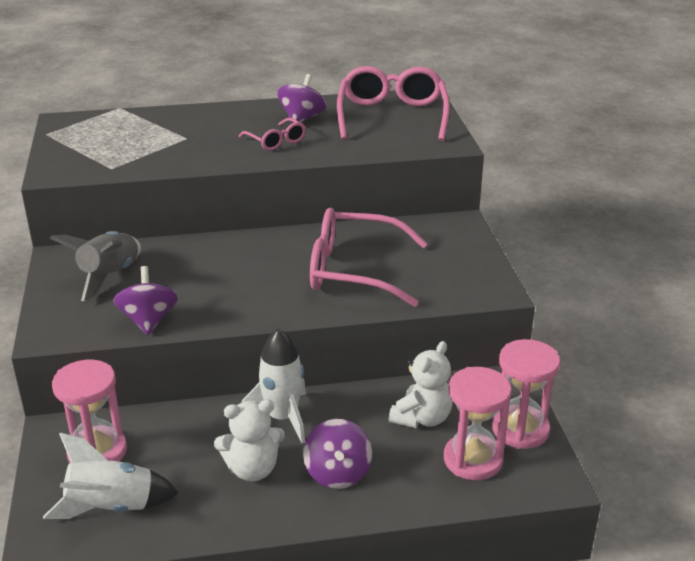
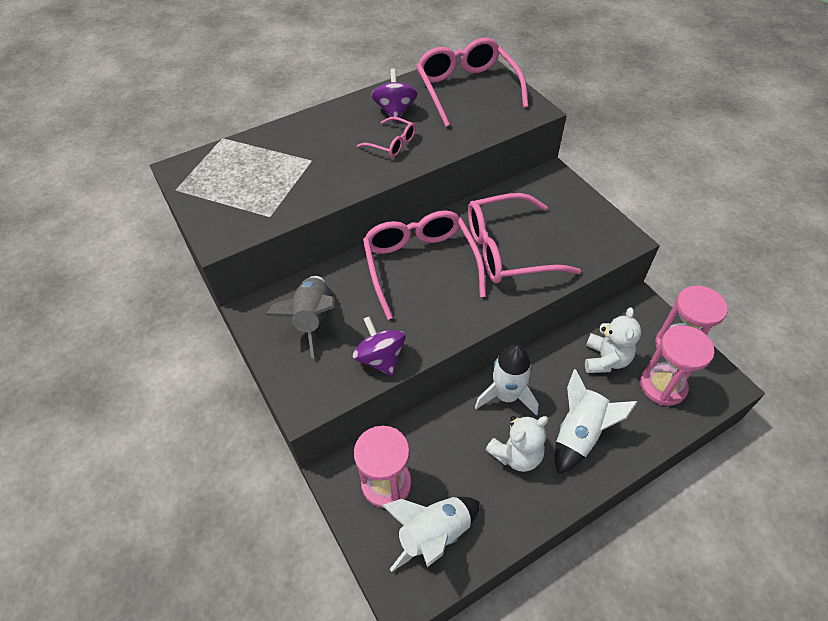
camera: 20 degrees left, 20 degrees up
purple spinning top [303,419,372,489] -> white rocket [555,369,637,474]
none -> pink glasses [363,210,486,320]

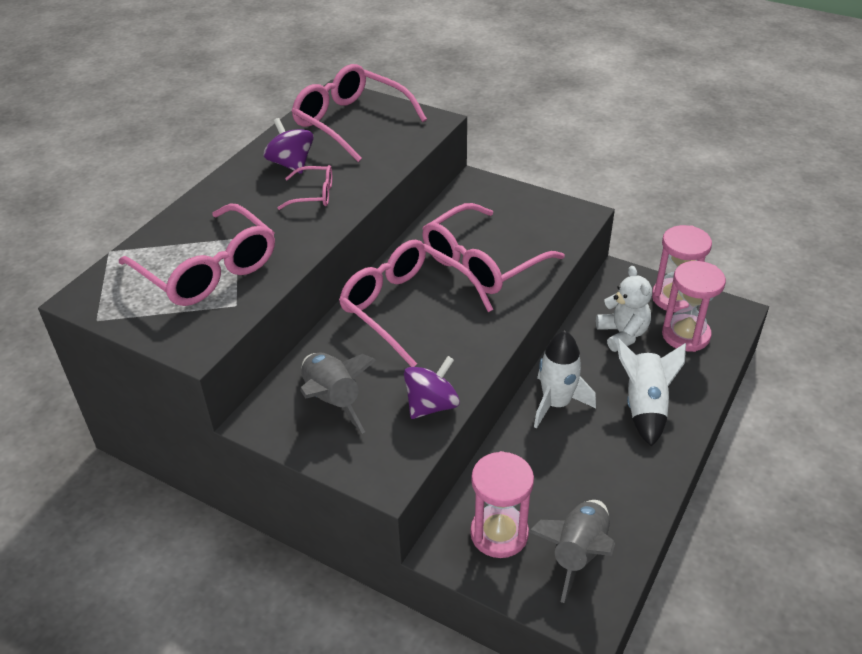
camera: 30 degrees left, 10 degrees down
purple spinning top [353,316,405,376] -> purple spinning top turned 105 degrees clockwise [404,356,460,419]
white rocket [382,497,480,572] -> grey rocket [528,500,615,603]
white teddy bear [486,415,549,472] -> none
none -> pink glasses [119,203,275,306]

